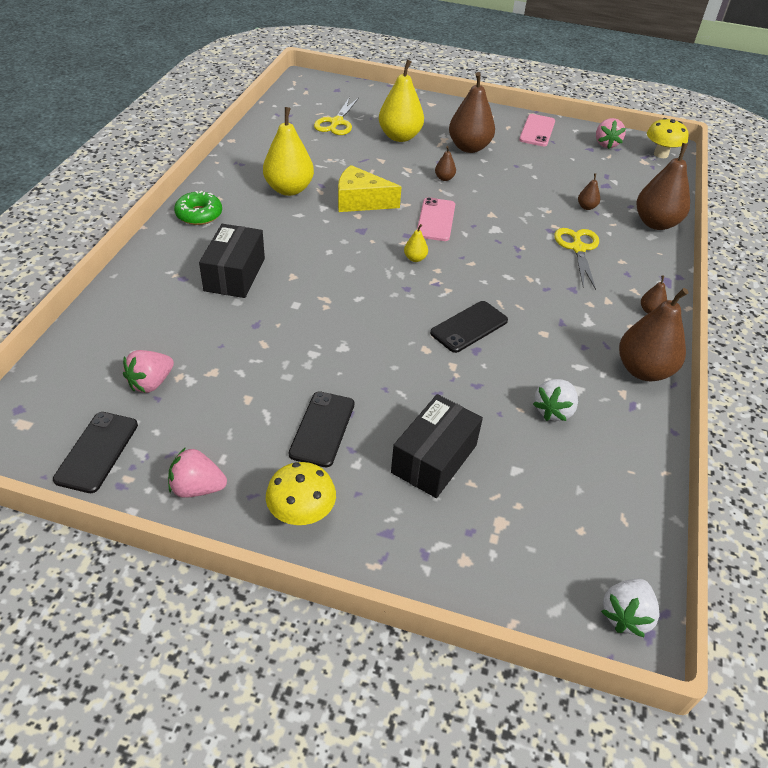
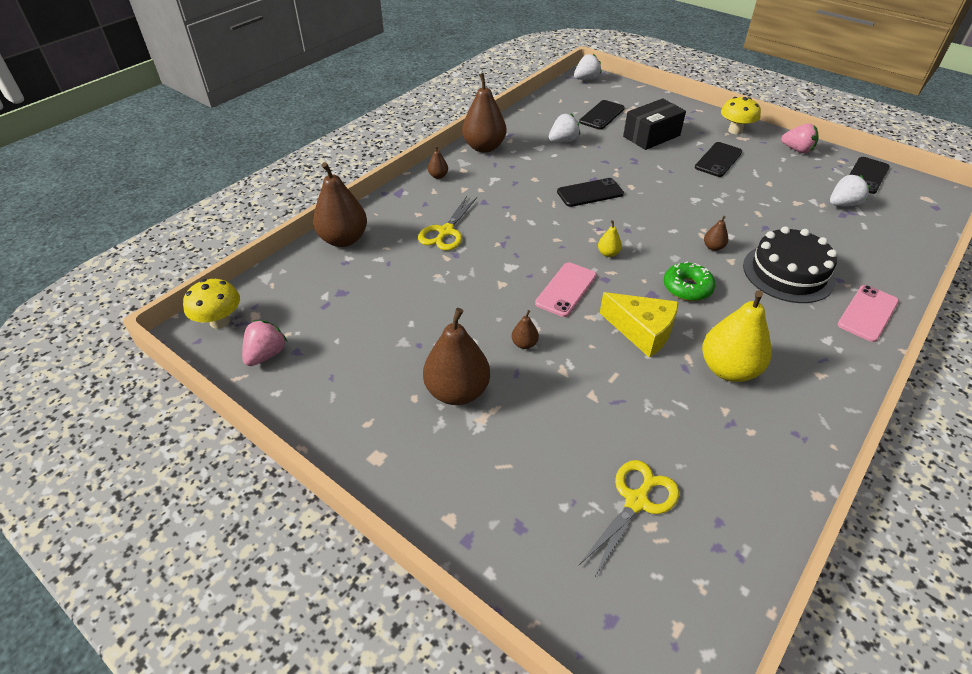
camera: 155 degrees left, 0 degrees up
pink strawberry [123,350,174,393] -> white strawberry [830,175,871,206]
green donut [174,191,222,225] -> green donut moved to [664,262,715,301]
black box [199,224,265,298] -> black cake [743,226,837,303]
yellow pear [379,60,424,142] -> none
pink phone [519,114,555,146] -> pink phone moved to [838,285,899,342]
brown pear [578,173,600,210] -> brown pear moved to [704,216,728,251]
none -> black phone [579,100,625,130]

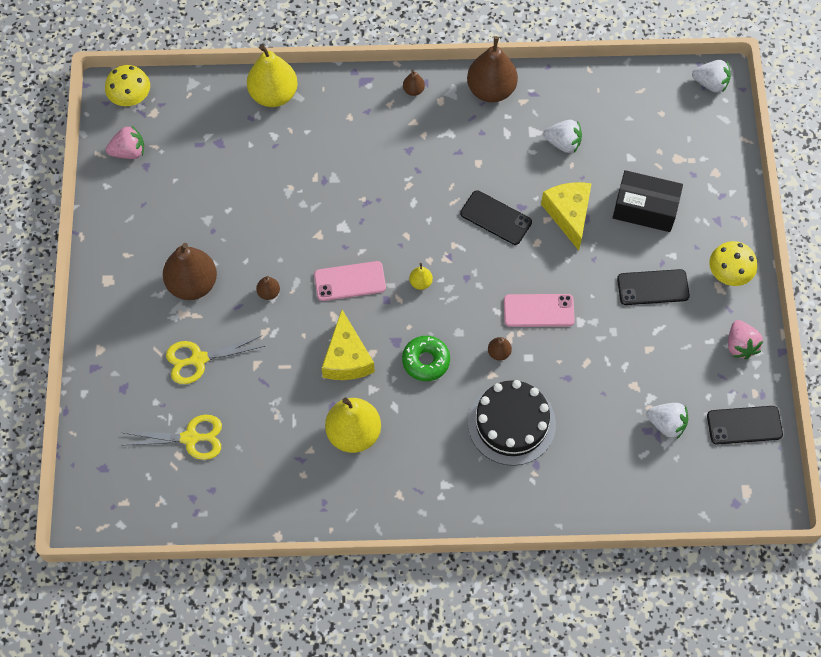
camera: 50 degrees right, 20 degrees up
brown pear [313,162,367,247] -> yellow pear [247,44,298,107]
yellow scissors [418,196,477,251] -> yellow scissors moved to [166,336,265,384]
black phone [579,100,625,130] -> none
pink phone [838,285,899,342] -> pink phone moved to [504,294,575,327]
none -> yellow cheese [541,182,592,250]

